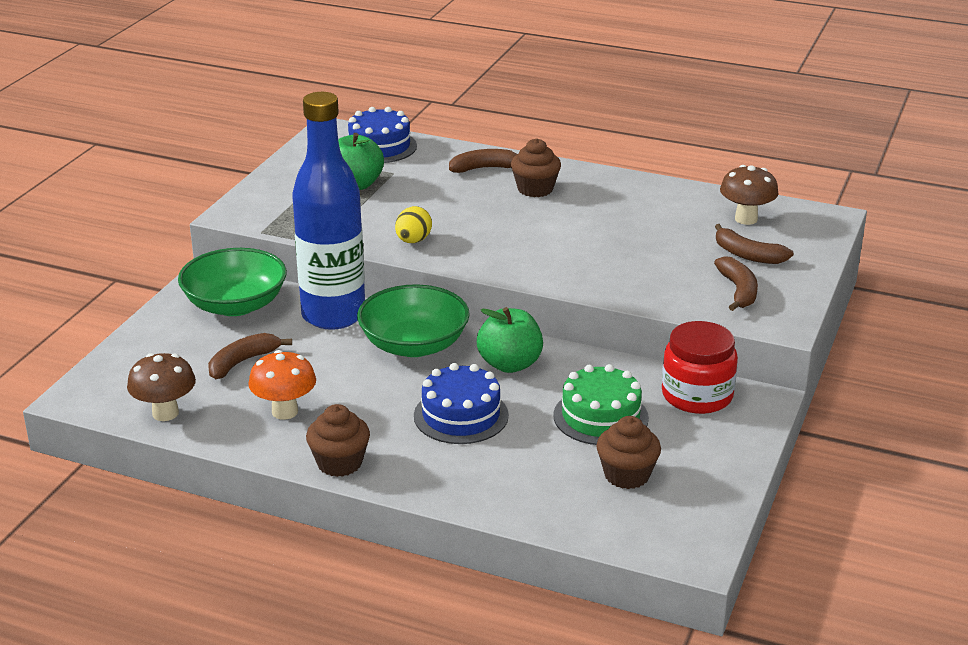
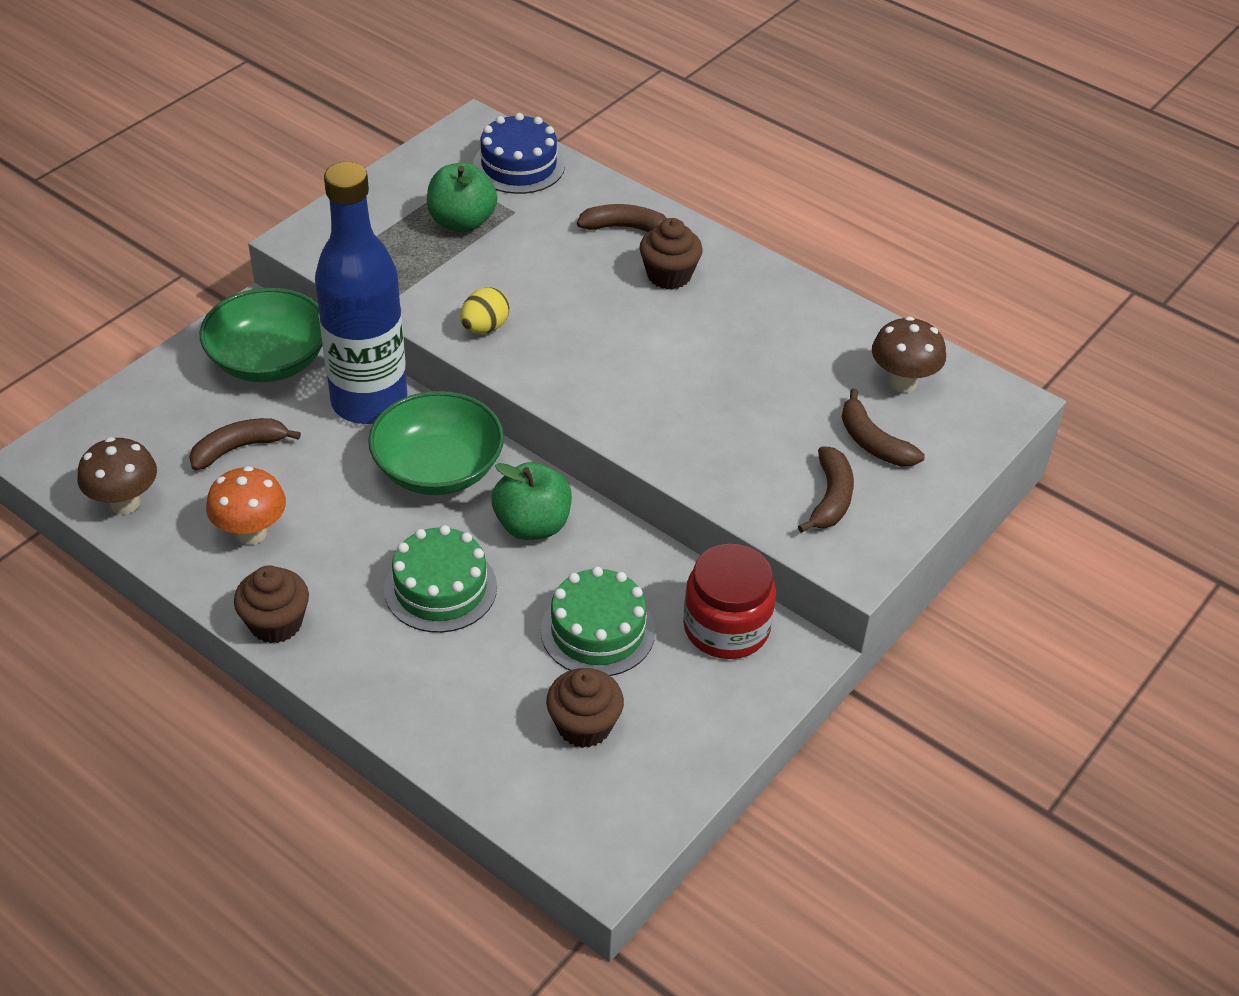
camera: 15 degrees right, 15 degrees up
blue cake [414,363,509,444] -> green cake [384,525,497,633]

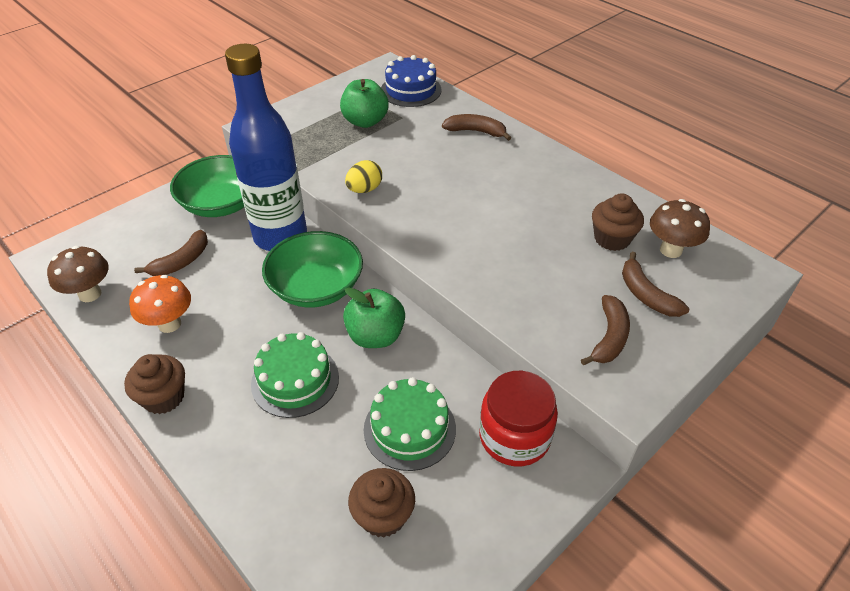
camera: 10 degrees right, 0 degrees up
brown banana [189,418,301,470] -> brown banana turned 150 degrees clockwise [134,230,208,276]
brown cupcake [639,218,703,290] -> brown cupcake moved to [592,194,644,251]

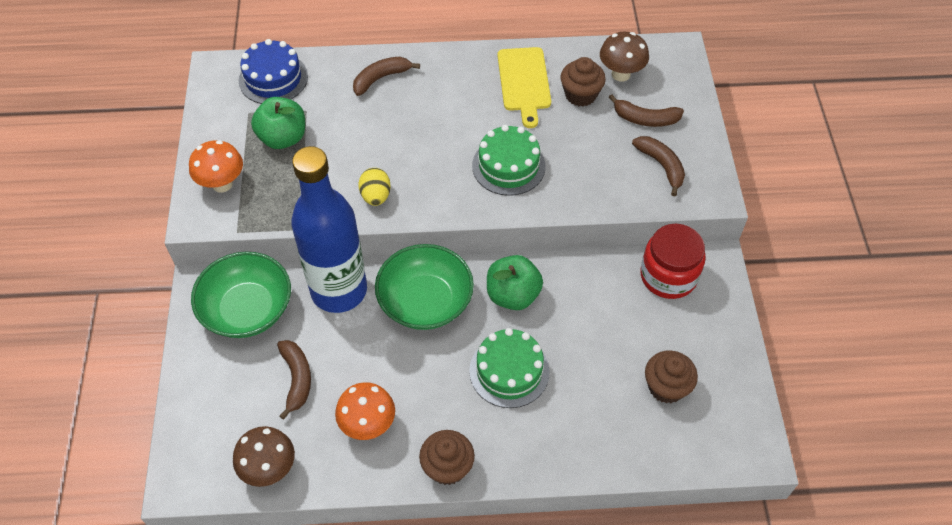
camera: 50 degrees left, 10 degrees up
green cake [364,377,456,471] -> green cake moved to [472,125,546,196]
none -> orange mushroom [189,140,243,192]
none -> yellow cutting board [498,47,551,128]

